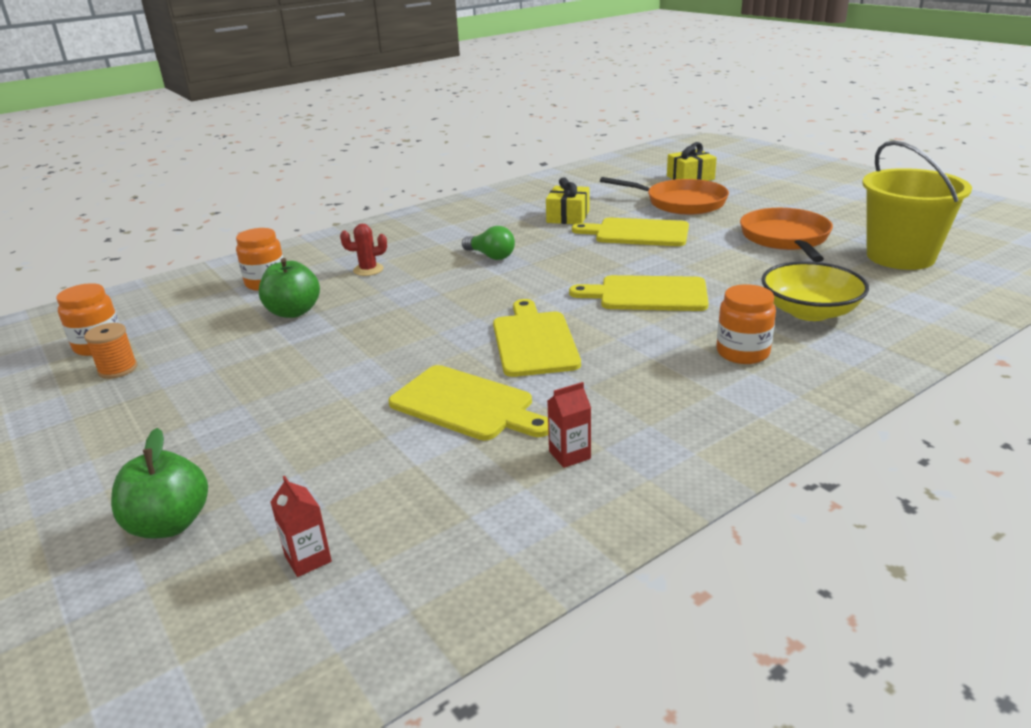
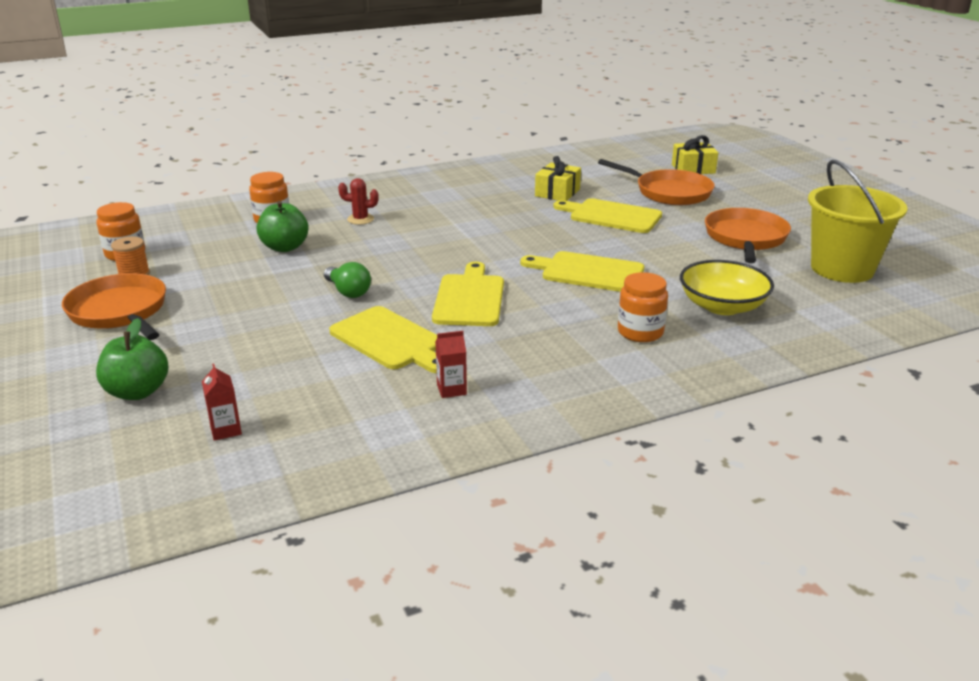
camera: 10 degrees right, 0 degrees up
green light bulb [462,226,515,260] -> green light bulb moved to [324,262,371,298]
none -> orange pan [62,273,166,340]

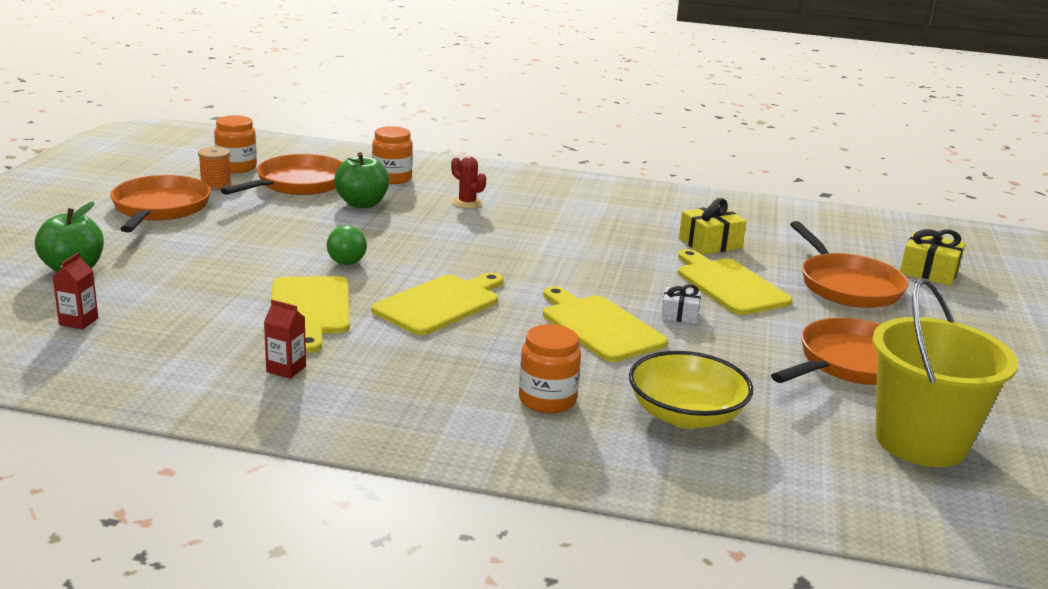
camera: 35 degrees right, 5 degrees down
none -> orange pan [221,154,343,195]
none -> white gift [661,284,701,324]

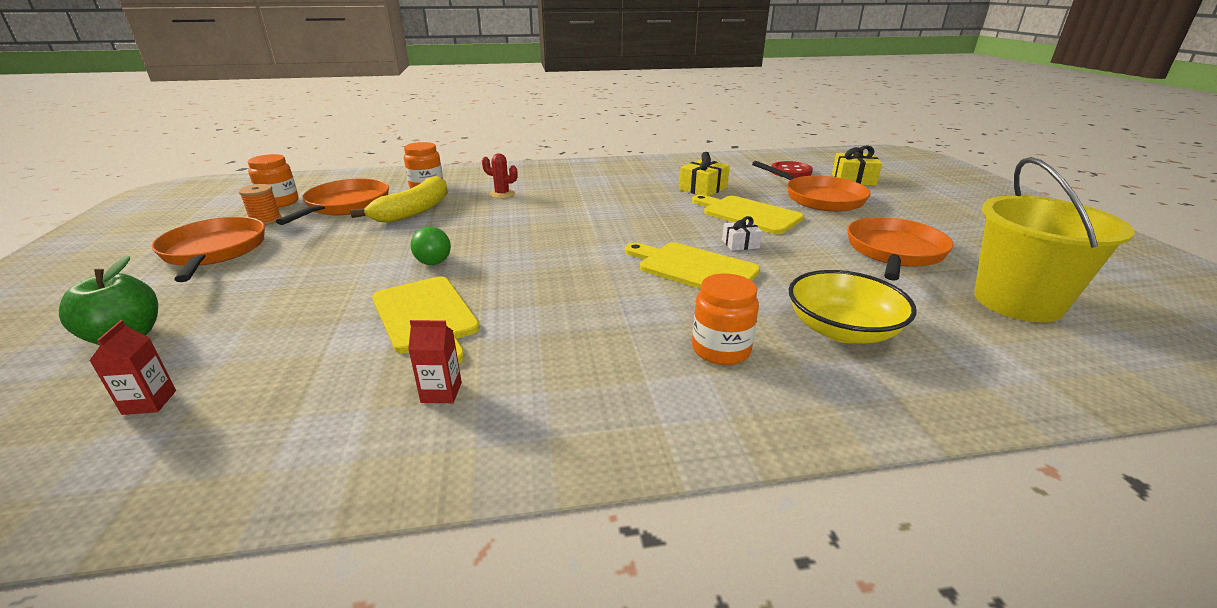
camera: 20 degrees left, 5 degrees up
green apple [334,152,389,208] -> yellow banana [350,176,448,223]
yellow cutting board [371,272,503,335] -> none
none -> red button [771,161,813,178]

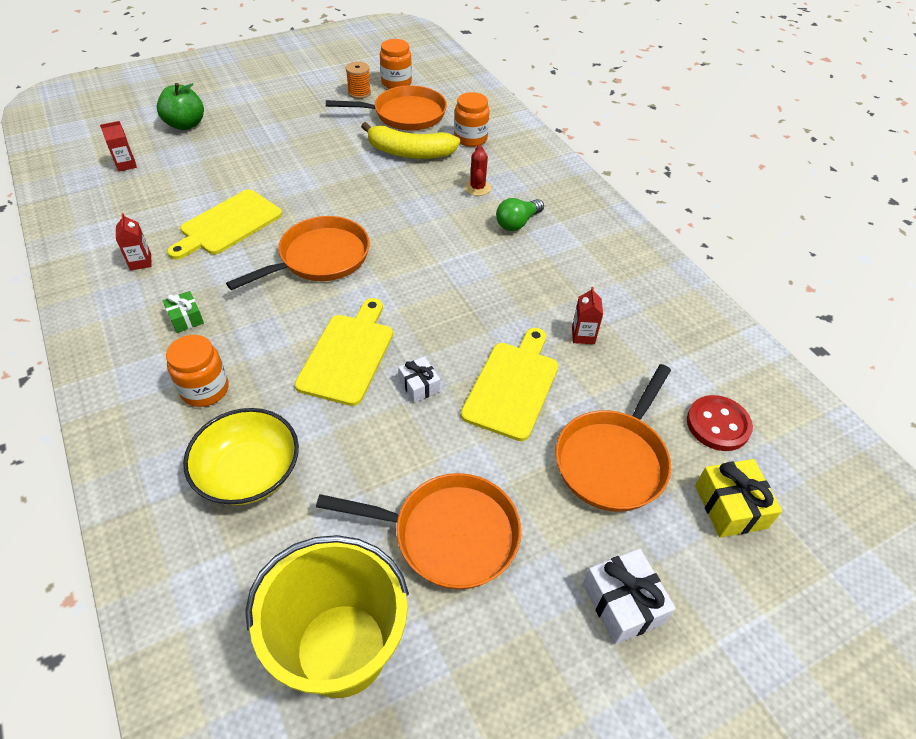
camera: 70 degrees right, 20 degrees up
orange pan [151,217,265,282] -> orange pan moved to [226,216,370,290]
green light bulb [410,227,451,265] -> green light bulb moved to [496,198,544,231]
yellow gift [679,152,730,196] -> red carton [572,287,603,344]
none -> green gift [162,291,204,333]
none -> white gift [583,549,676,645]

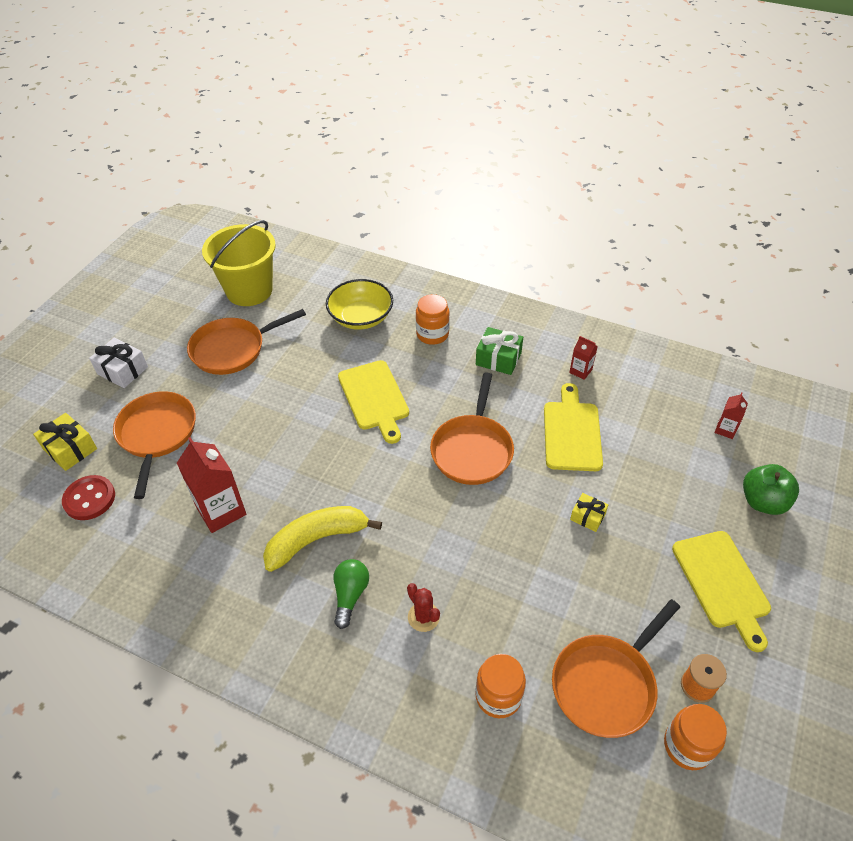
camera: 145 degrees right, 0 degrees up
green gift [162,291,204,333] -> green gift [476,327,523,375], size x1.58
yellow banana [361,122,460,159] -> yellow banana moved to [263,506,382,572]
white gift [399,357,440,403] -> none
yellow cutting board [461,328,559,441] -> yellow cutting board moved to [672,531,771,652]
red carton [572,287,603,344] -> red carton [177,437,246,533], size x1.94
none -> yellow gift [570,493,608,532]

